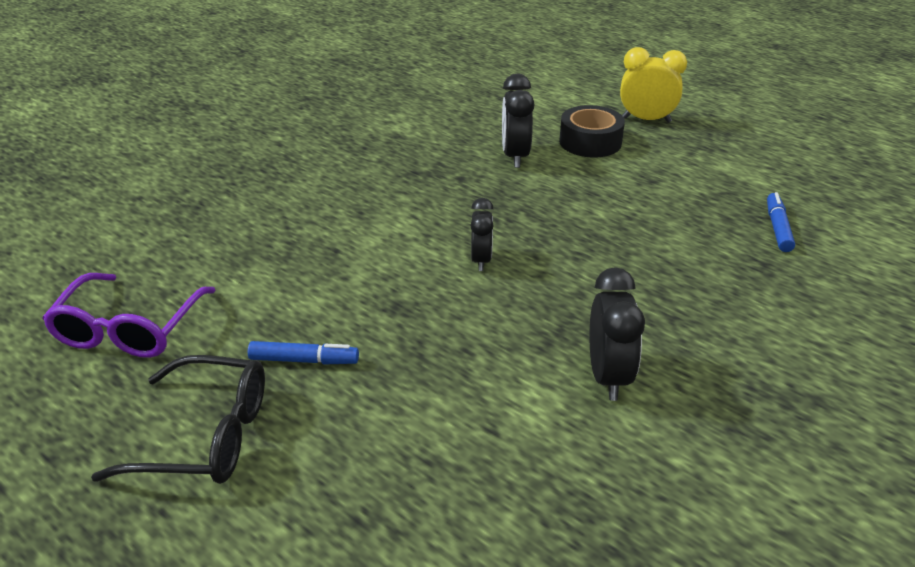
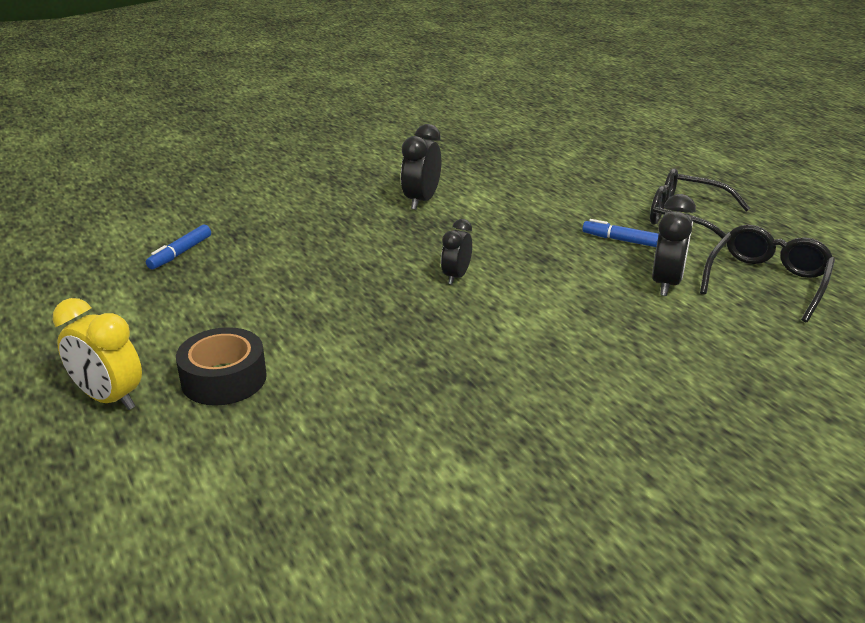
camera: 160 degrees left, 5 degrees down
purple glasses [42,273,216,358] -> black glasses [700,225,835,322]
black clock [502,74,535,168] -> black clock moved to [652,194,696,296]

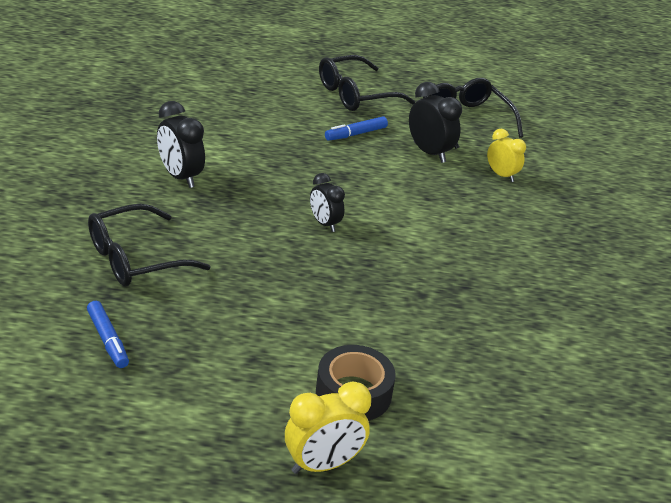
camera: 60 degrees left, 5 degrees up
none -> black glasses [88,204,211,286]
none -> yellow clock [487,129,526,182]

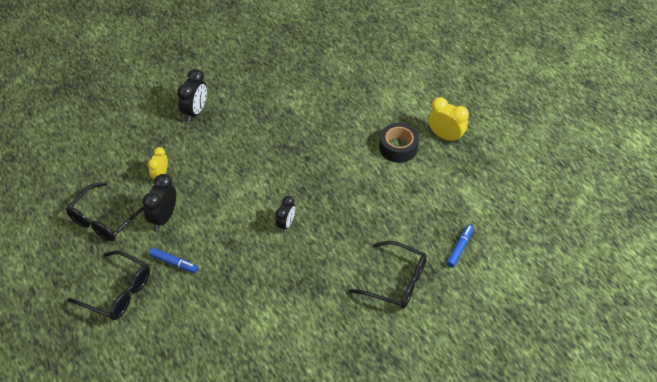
camera: 120 degrees left, 15 degrees up
black clock [157,101,205,188] -> black clock moved to [177,69,207,122]

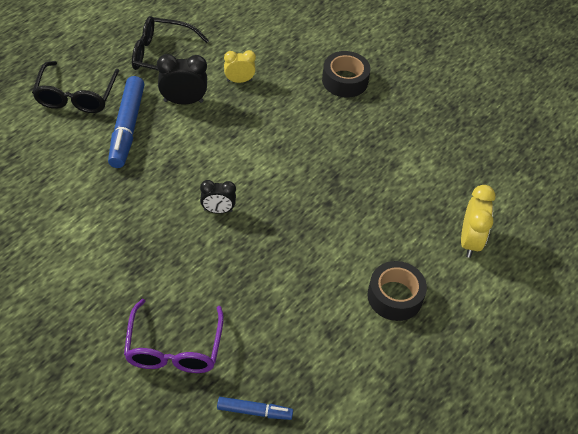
camera: 65 degrees right, 0 degrees up
blue marker [149,248,198,273] -> blue marker [108,76,145,168], size x1.84
black clock [177,69,207,122] -> black tape [322,51,370,98]
black glasses [350,241,427,309] -> purple glasses [124,299,224,373]
yellow clock [428,97,469,143] -> yellow clock moved to [461,185,496,258]

